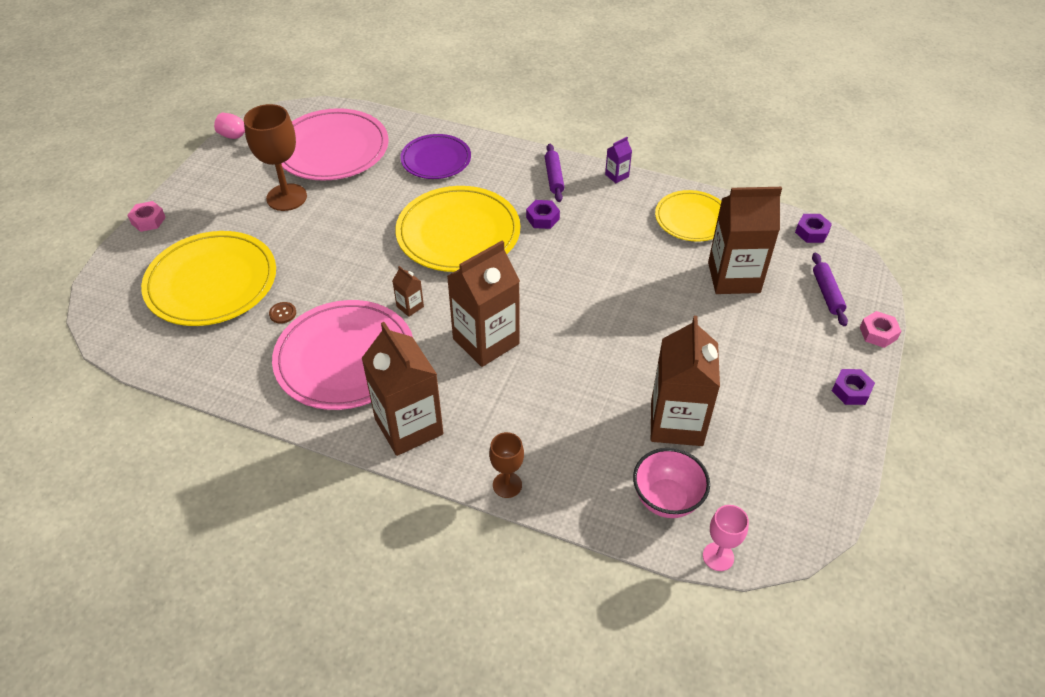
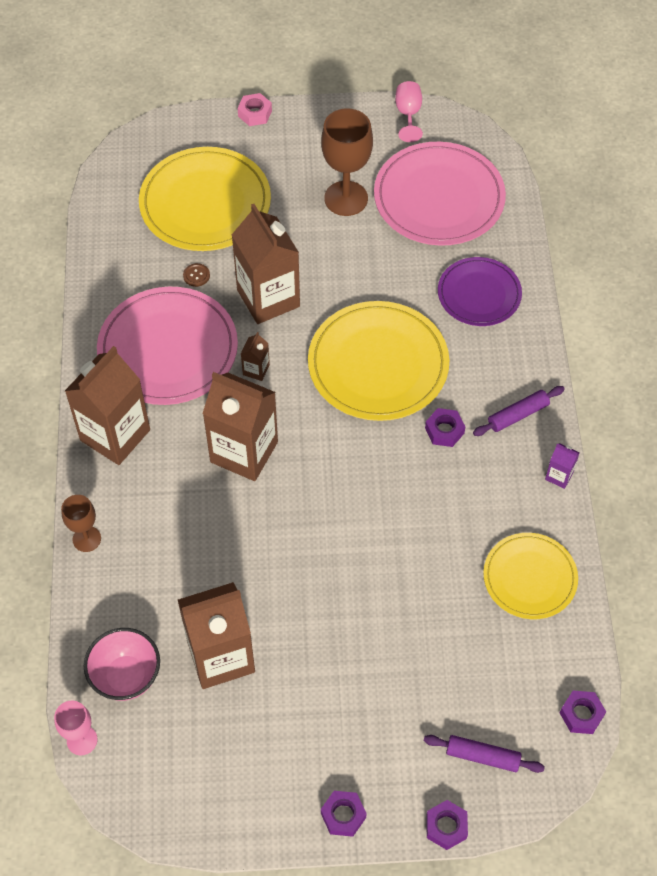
camera: 65 degrees right, 10 degrees up
brown carton [708,187,782,294] -> brown carton moved to [232,204,300,324]
purple rolling pin [812,253,848,326] -> purple rolling pin turned 45 degrees clockwise [424,735,545,773]
pink nut [860,311,901,348] -> purple nut [426,800,468,850]

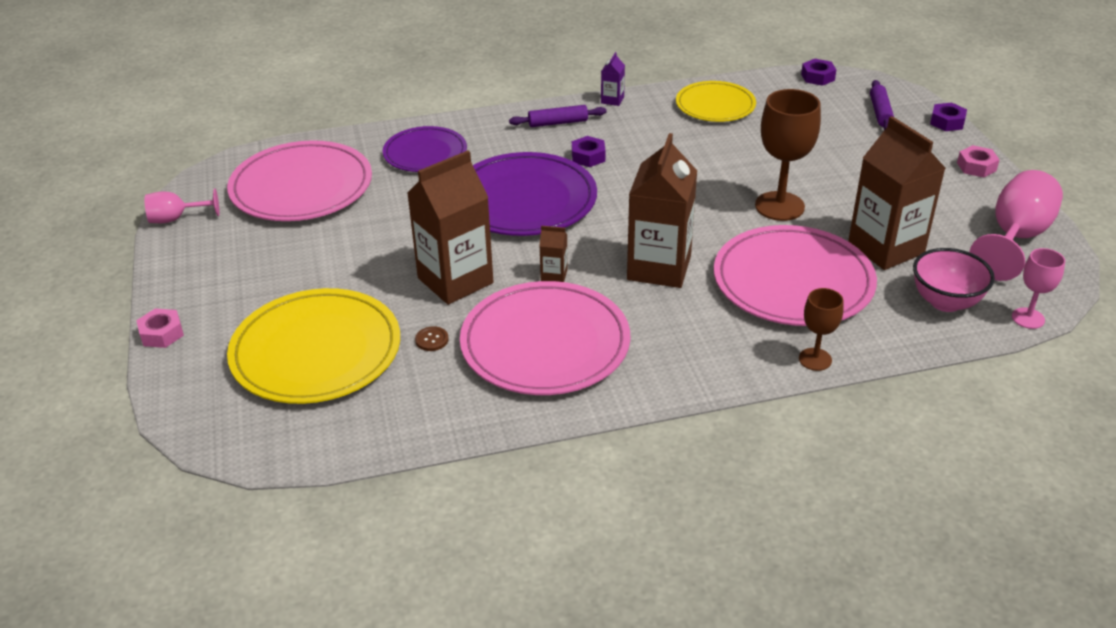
camera: 100 degrees left, 20 degrees down
brown carton [65,346,150,465] -> none
yellow plate [308,301,449,421] -> purple plate [473,152,597,236]
brown goblet [321,109,373,216] -> brown goblet moved to [755,89,821,221]
purple nut [321,791,367,837] -> pink nut [957,145,1000,177]
purple rolling pin [473,386,565,436] -> purple rolling pin turned 60 degrees counterclockwise [509,105,607,127]
none -> pink plate [714,225,877,326]
none -> pink goblet [969,170,1063,281]

